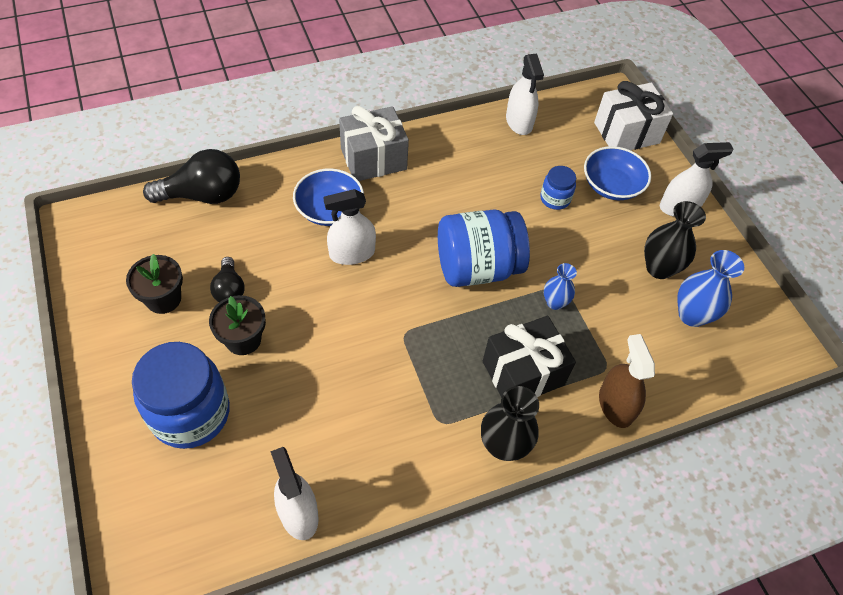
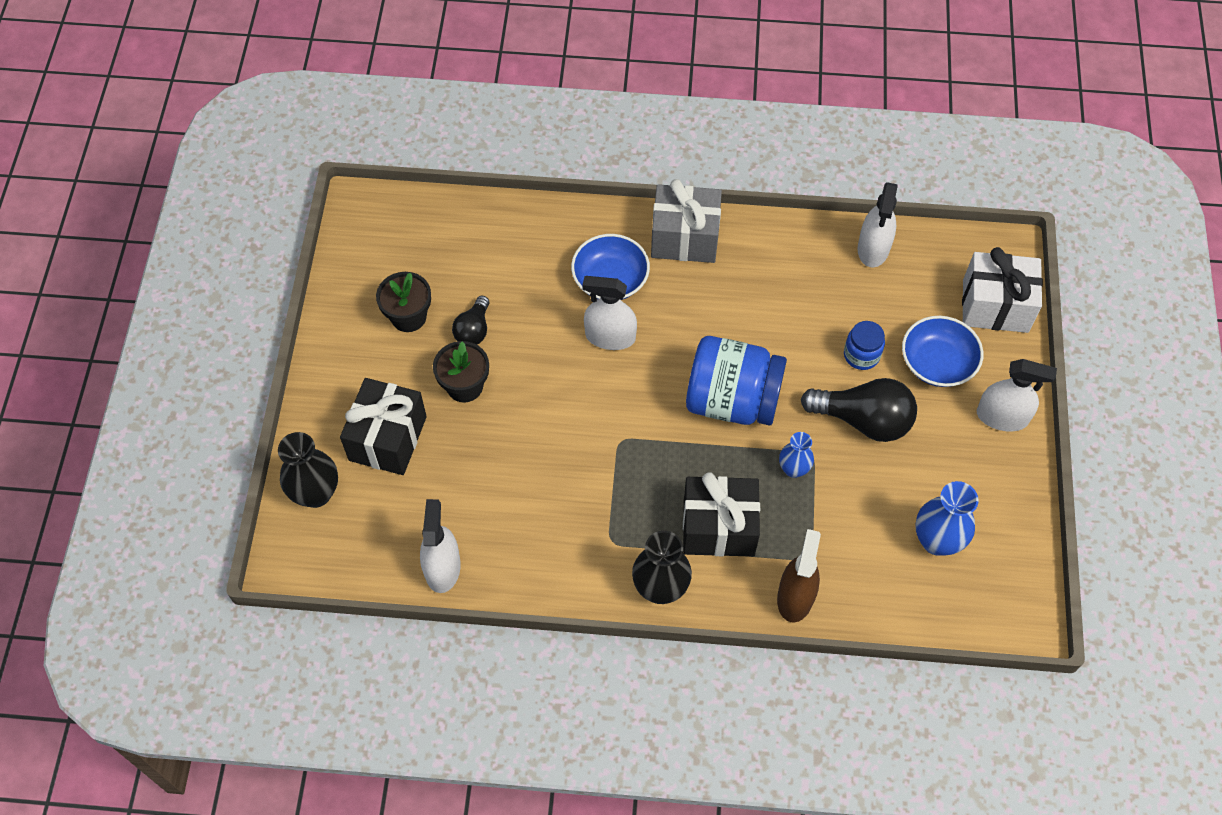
camera: 30 degrees right, 5 degrees up
blue jar [132,342,230,449] -> black gift [340,378,427,475]
black light bulb [143,149,240,204] -> black light bulb moved to [801,378,917,442]
black vase [644,201,706,279] -> black vase moved to [278,432,338,508]

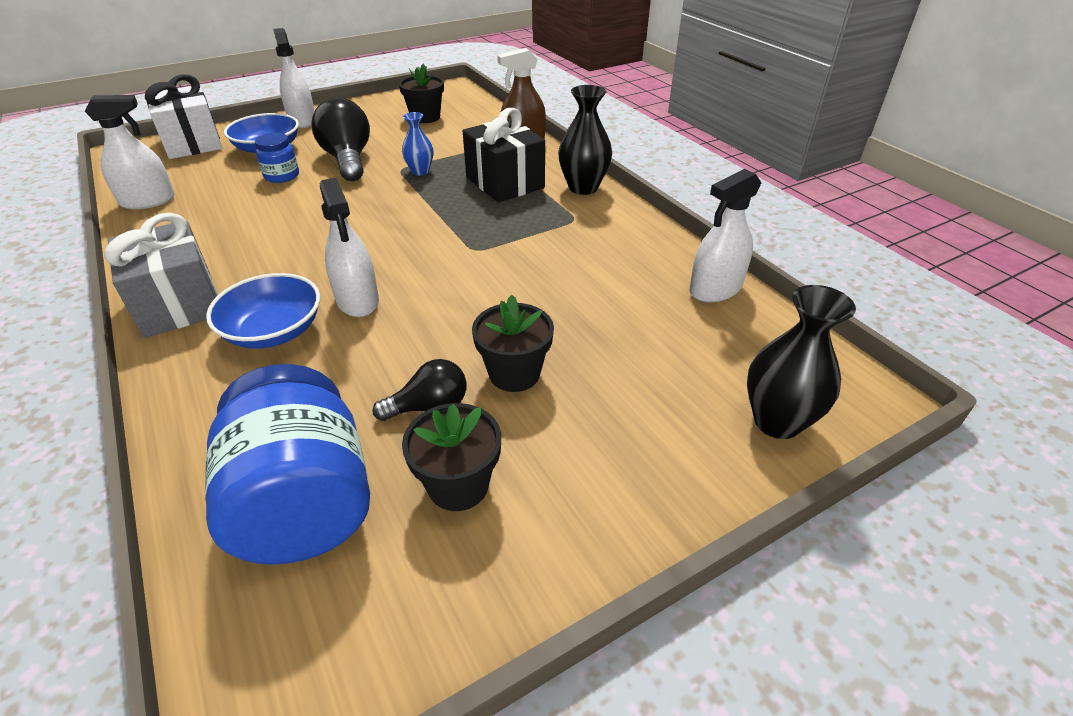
camera: 125 degrees left, 20 degrees down
black gift [340,378,427,475] -> none
blue jar [686,336,787,425] -> blue jar moved to [205,364,370,565]
blue vase [915,481,979,556] -> black flower pot [399,64,444,123]

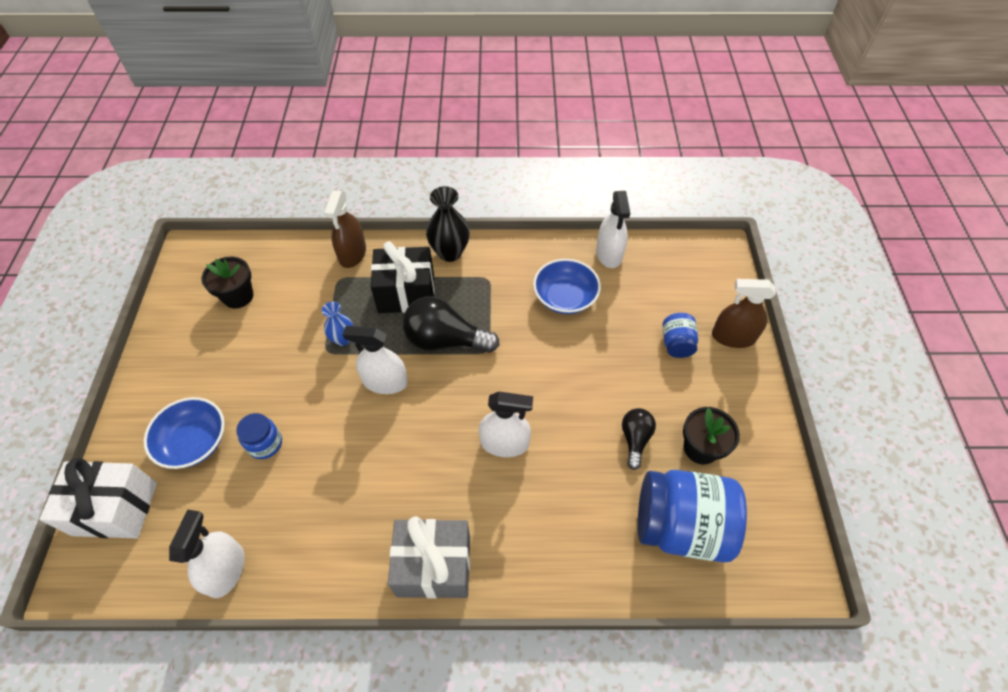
camera: 60 degrees left, 15 degrees up
blue bowl [206,273,320,349] -> blue bowl moved to [533,259,601,314]
white spray bottle [273,28,315,128] -> white spray bottle moved to [343,326,408,394]
black light bulb [311,98,370,181] -> black light bulb moved to [402,296,500,353]
black flower pot [472,295,554,392] -> none
black vase [747,285,856,439] -> none
none -> blue jar [663,313,698,358]
none -> brown spray bottle [712,279,776,348]

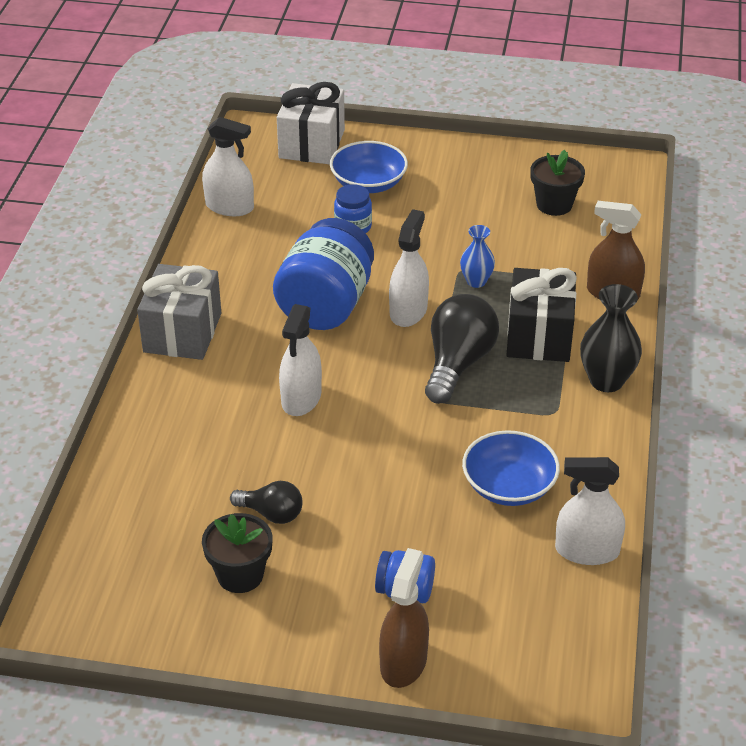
camera: 100 degrees right, 15 degrees down
blue jar [638,470,747,562] -> blue jar moved to [273,218,374,330]

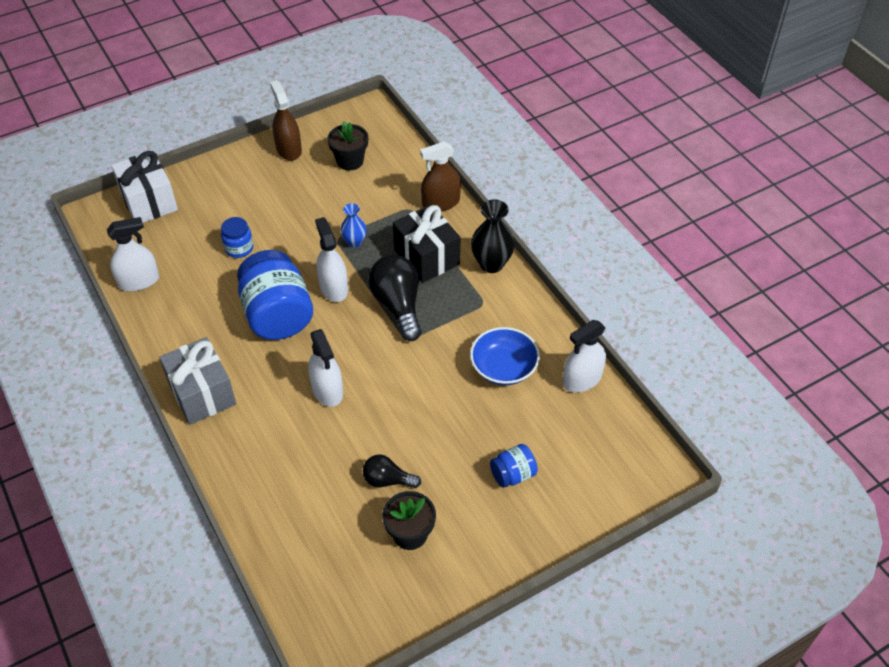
camera: 40 degrees left, 10 degrees up
black light bulb [230,481,303,524] -> black light bulb turned 150 degrees counterclockwise [363,455,421,488]
blue bowl [330,141,408,193] -> none
brown spray bottle [379,548,429,688] -> brown spray bottle moved to [270,80,302,161]

